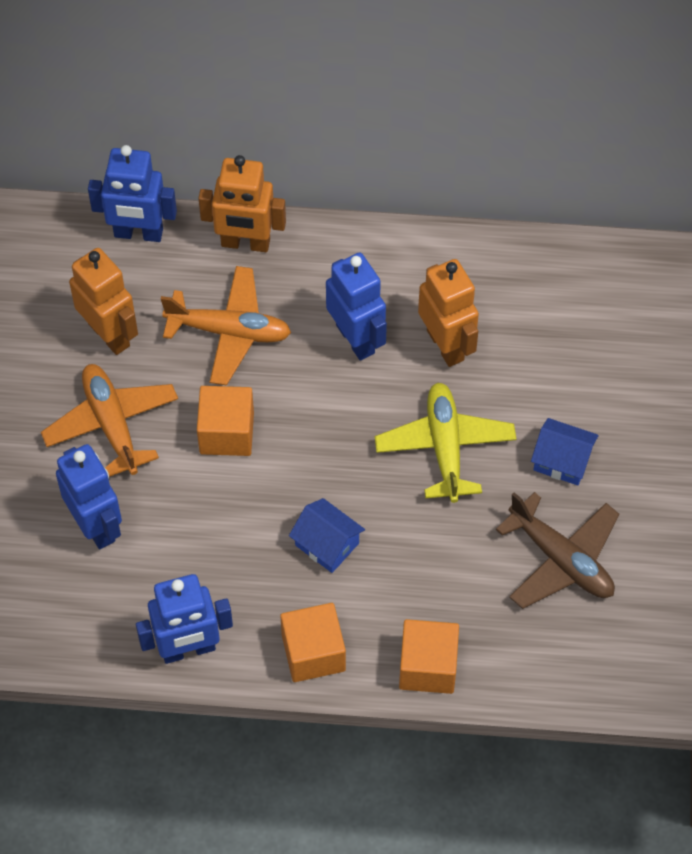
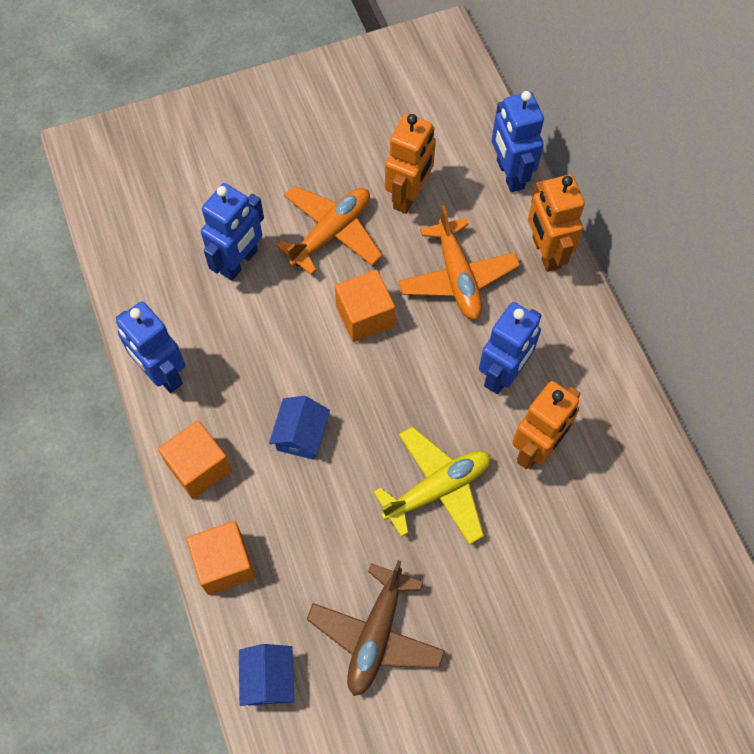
camera: 65 degrees right, 5 degrees up
blue house [531,418,599,486] -> blue house moved to [239,644,294,706]

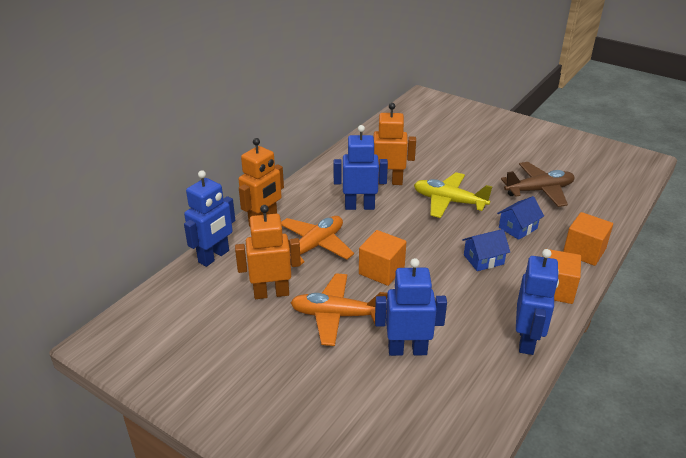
camera: 125 degrees left, 30 degrees down
blue house [239,644,294,706] -> blue house moved to [497,196,544,240]

